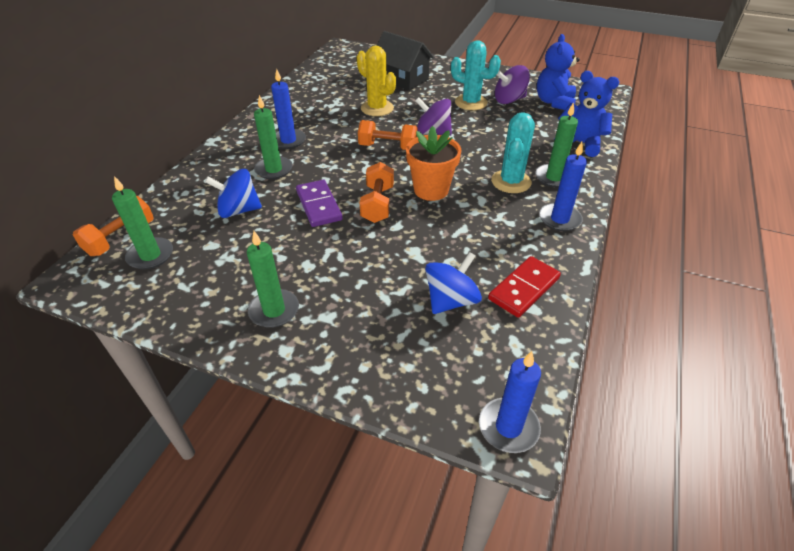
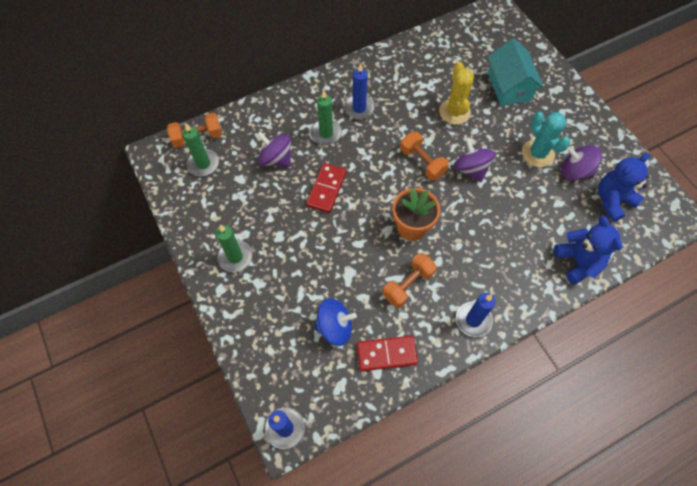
camera: 40 degrees right, 20 degrees up
blue spinning top [205,169,262,218] -> purple spinning top [257,131,291,167]
purple domino [296,180,343,227] -> red domino [306,163,347,213]
orange dumbbell [360,162,394,223] -> orange dumbbell moved to [383,253,437,308]
black house [377,31,434,91] -> turquoise house [488,38,544,106]
turquoise cactus [491,112,535,193] -> none
green candle [535,102,578,188] -> none

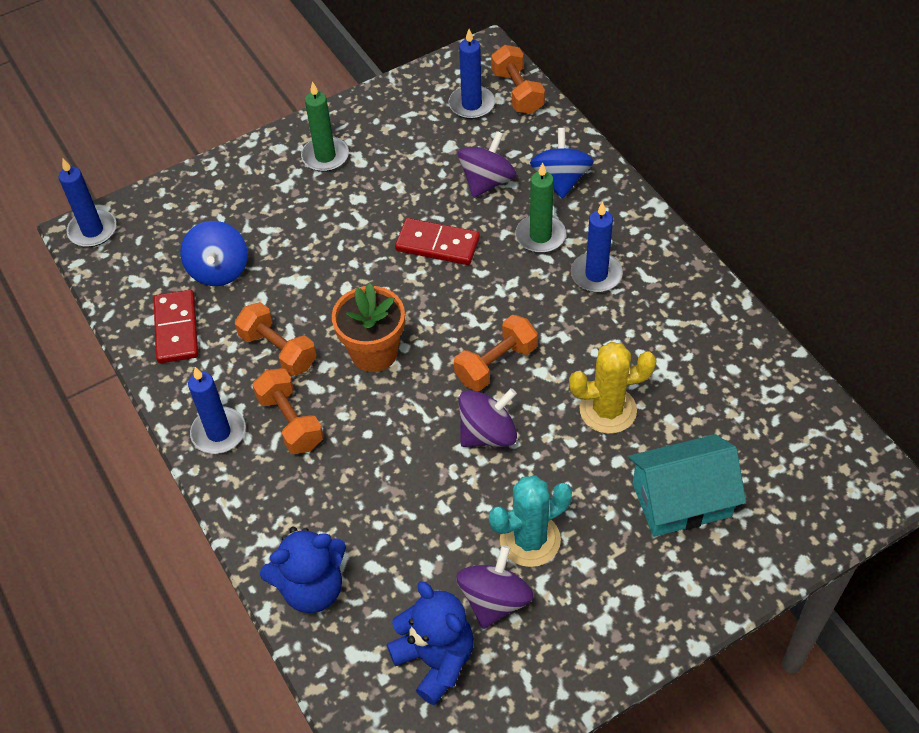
camera: 90 degrees right, 10 degrees down
green candle [182,123,219,176] -> blue candle [448,29,495,119]
none -> orange dumbbell [252,368,324,454]
none -> blue spinning top [530,128,594,199]

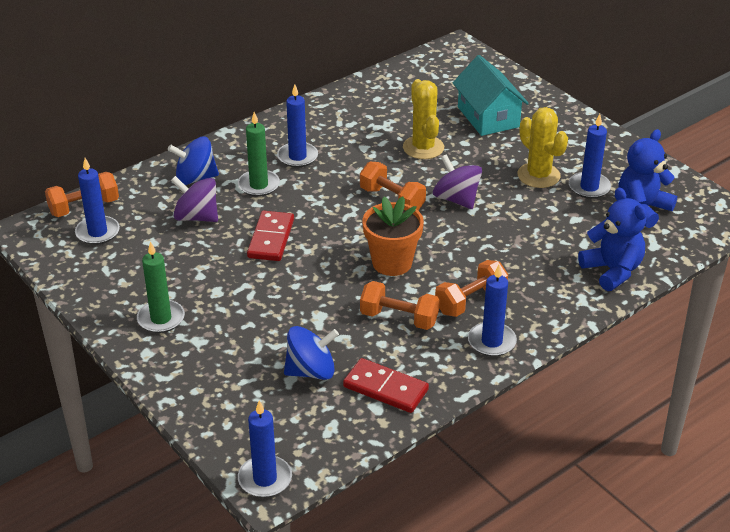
camera: 100 degrees left, 15 degrees down
red domino [153,290,198,363] -> red domino turned 45 degrees clockwise [343,358,429,413]
orange dumbbell [235,302,317,376] -> orange dumbbell turned 75 degrees clockwise [360,281,439,330]
purple spinning top [456,545,534,629] -> blue candle [569,114,611,199]
turquoise cactus [489,475,572,567] -> yellow cactus [517,107,568,188]

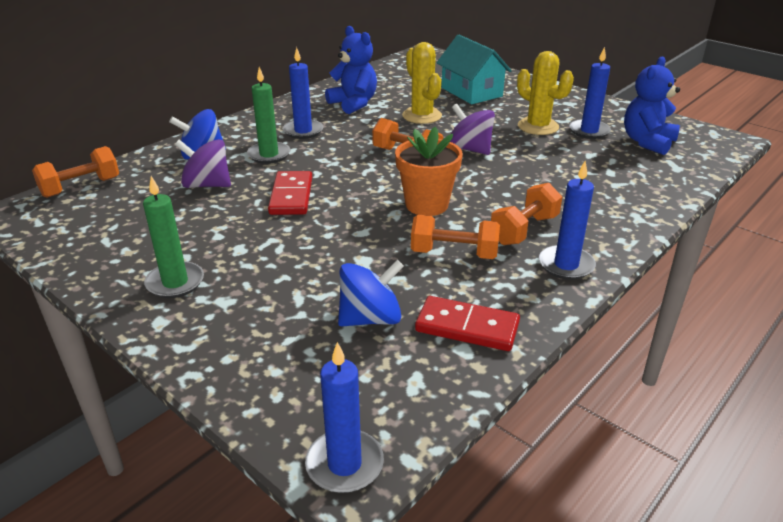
camera: 10 degrees left, 5 degrees down
blue candle [75,158,120,245] -> none
blue teddy bear [578,188,646,291] -> blue teddy bear moved to [325,26,377,114]

